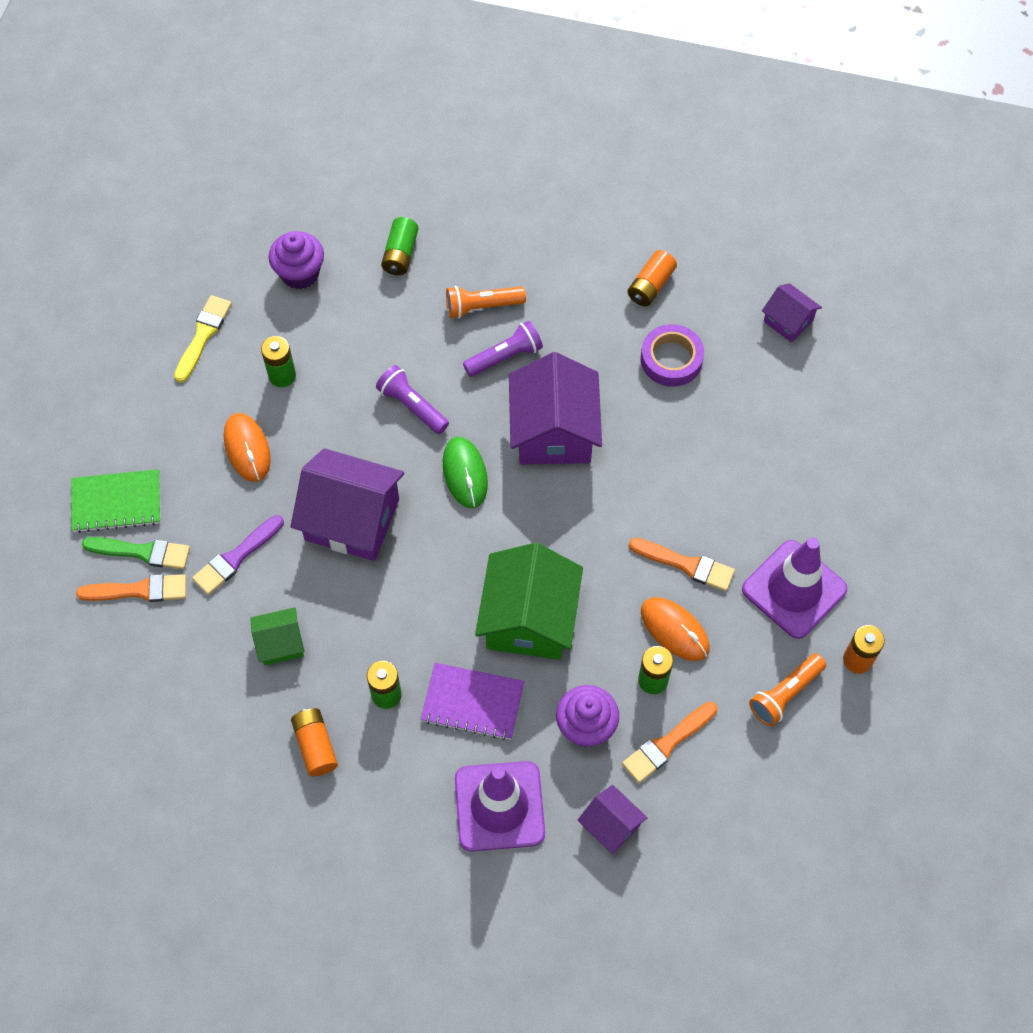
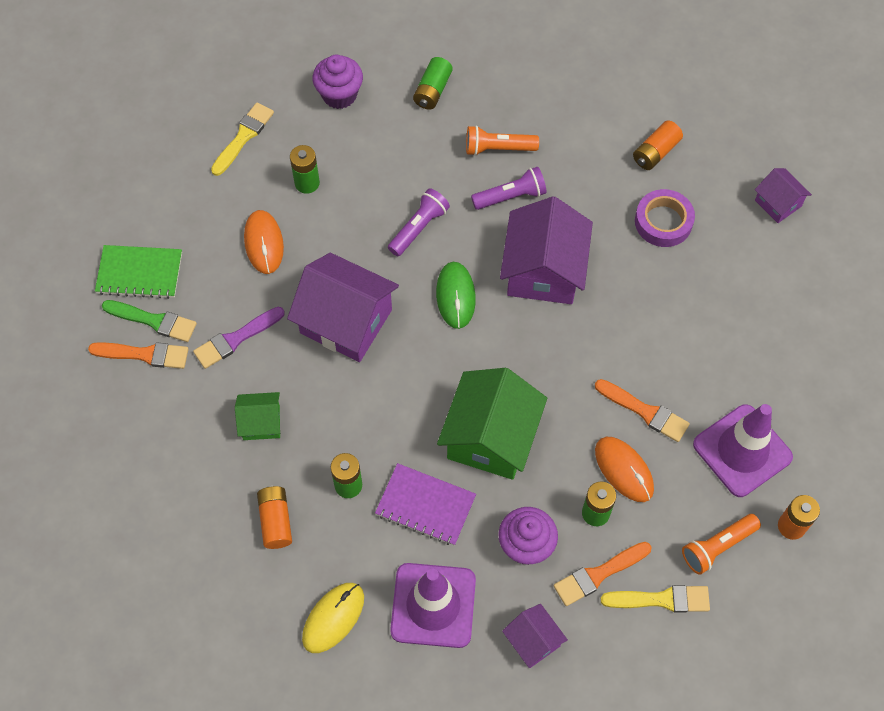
camera: 10 degrees right, 0 degrees up
purple flashlight [376,365,449,434] -> purple flashlight turned 75 degrees clockwise [388,188,450,256]
none -> yellow mouse [302,583,364,653]
none -> yellow brush [601,585,710,613]

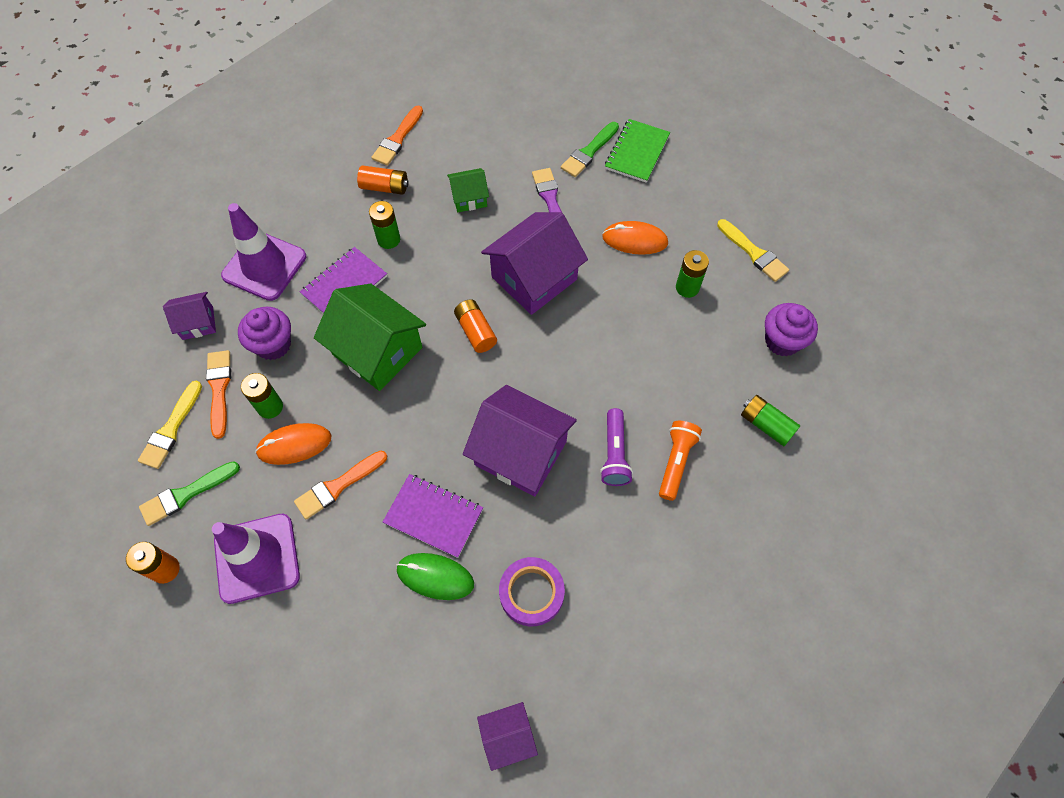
camera: 110 degrees right, 0 degrees up
orange brush [88,342,189,369] -> orange brush moved to [371,106,423,166]
green house [235,392,280,440] -> green house turned 60 degrees clockwise [447,168,489,212]
yellow mouse [302,583,364,653] -> none
purple flashlight [388,188,450,256] -> none
green mouse [436,262,476,329] -> green mouse moved to [397,553,474,600]
orange battery [633,120,683,170] -> orange battery moved to [454,299,497,353]
orange flashlight [682,514,761,575] -> green brush [139,461,240,526]
none -> purple notebook [383,474,483,558]

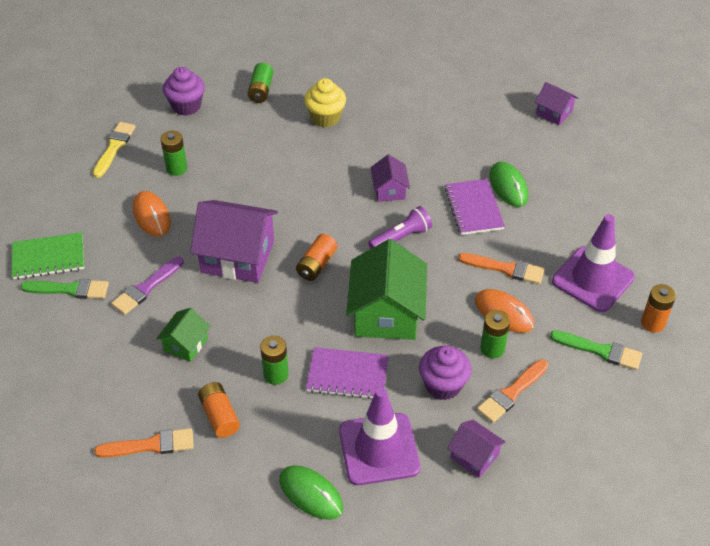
camera: 125 degrees left, 15 degrees down
yellow brush [138,381,202,469] -> none
green house [447,168,489,212] -> green house turned 75 degrees clockwise [156,308,210,362]
purple house [463,385,577,496] -> purple house [371,154,410,202], size x0.51
purple tape [499,557,565,627] -> none
purple flashlight [600,408,633,486] -> purple flashlight moved to [368,206,432,249]
orange flashlight [659,421,702,501] -> yellow cupcake [304,78,346,128]
none -> green mouse [279,466,343,520]

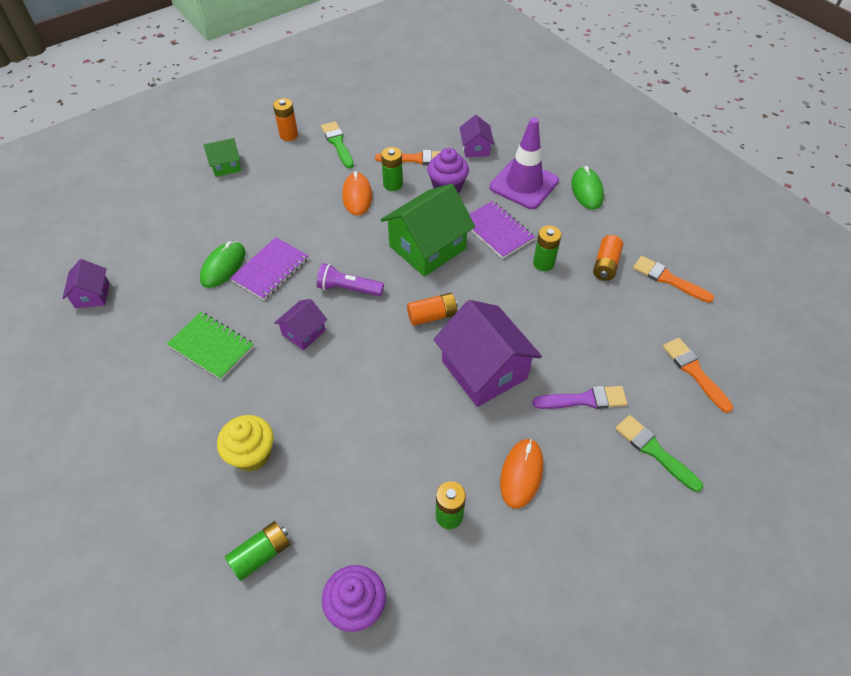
camera: 135 degrees left, 5 degrees up
green notebook [12,232,84,280] -> green notebook moved to [167,312,254,380]
yellow brush [93,122,136,178] -> none
green house [156,308,210,362] -> green house moved to [204,138,241,177]
orange brush [458,253,545,284] -> orange brush moved to [663,338,733,413]
purple traffic cone [552,214,635,312] -> none

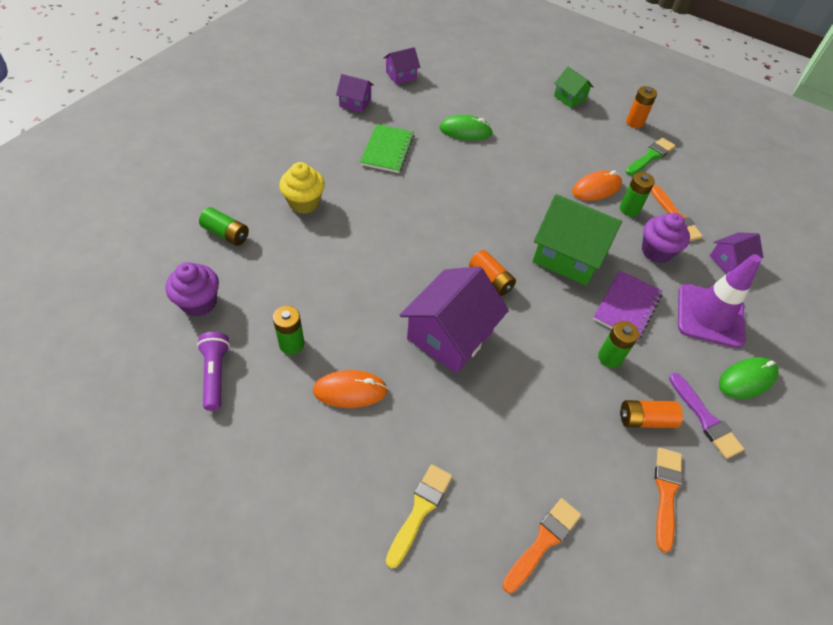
camera: 65 degrees right, 0 degrees up
purple notebook [230,237,309,300] -> none
purple house [274,299,327,350] -> purple house moved to [336,74,374,113]
purple flashlight [317,263,384,296] -> purple flashlight moved to [197,332,230,411]
purple brush [532,386,627,409] -> purple brush moved to [669,373,744,459]
green brush [615,415,703,492] -> yellow brush [386,464,452,569]

